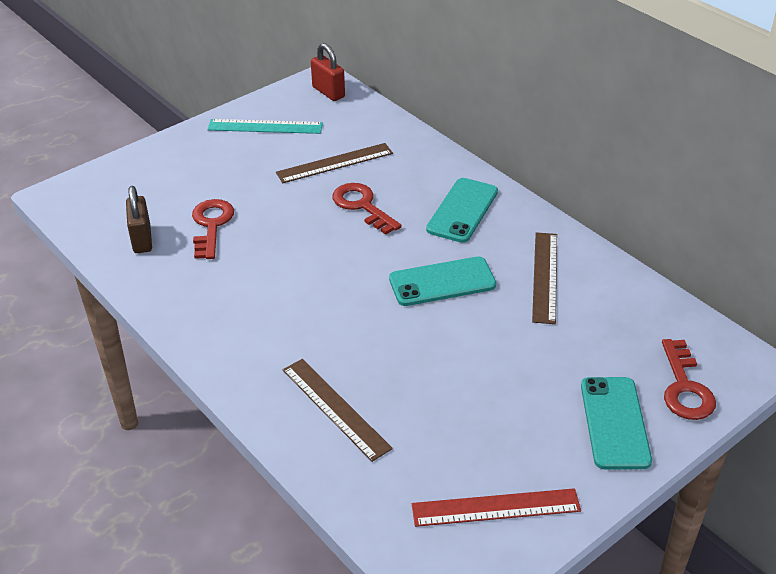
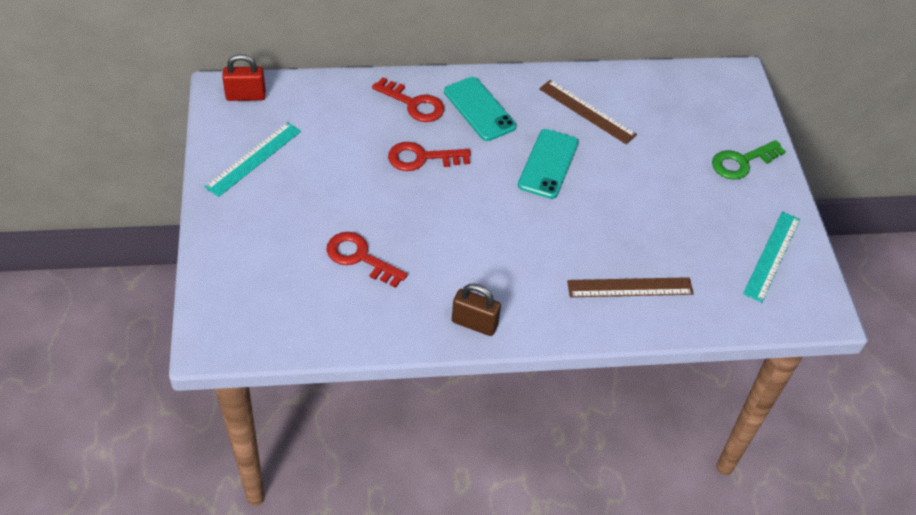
camera: 60 degrees left, 10 degrees up
brown padlock [126,186,152,253] -> brown padlock moved to [452,284,501,336]
brown ruler [276,143,393,183] -> none
red ruler [412,488,581,527] -> turquoise ruler [743,212,800,303]
turquoise phone [581,377,652,470] -> green key [712,140,786,180]
red key [662,339,716,420] -> red key moved to [372,77,444,122]

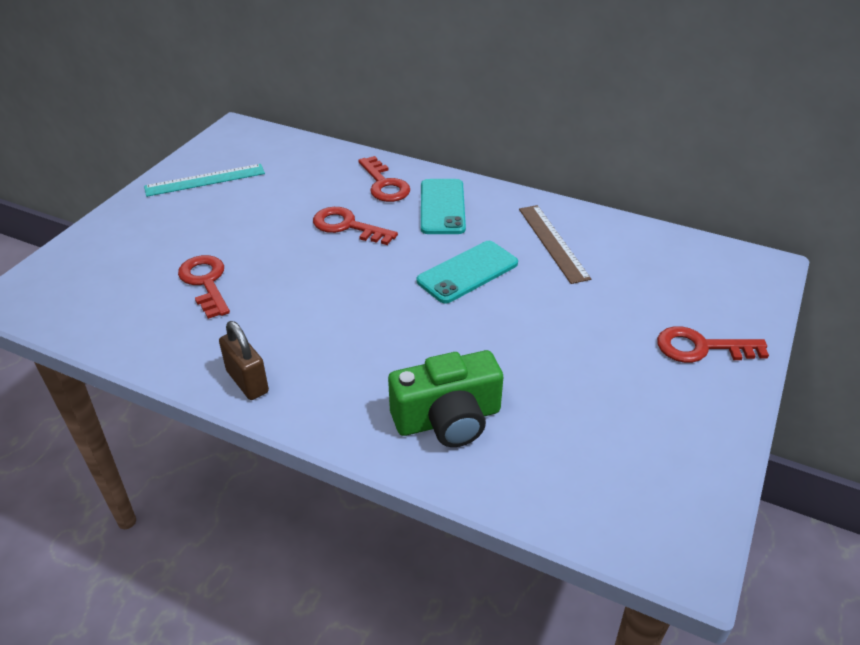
camera: 35 degrees right, 10 degrees down
red padlock [222,54,266,101] -> none
brown ruler [567,277,694,297] -> green camera [388,350,503,447]
green key [712,140,786,180] -> red key [657,326,769,363]
turquoise ruler [743,212,800,303] -> none

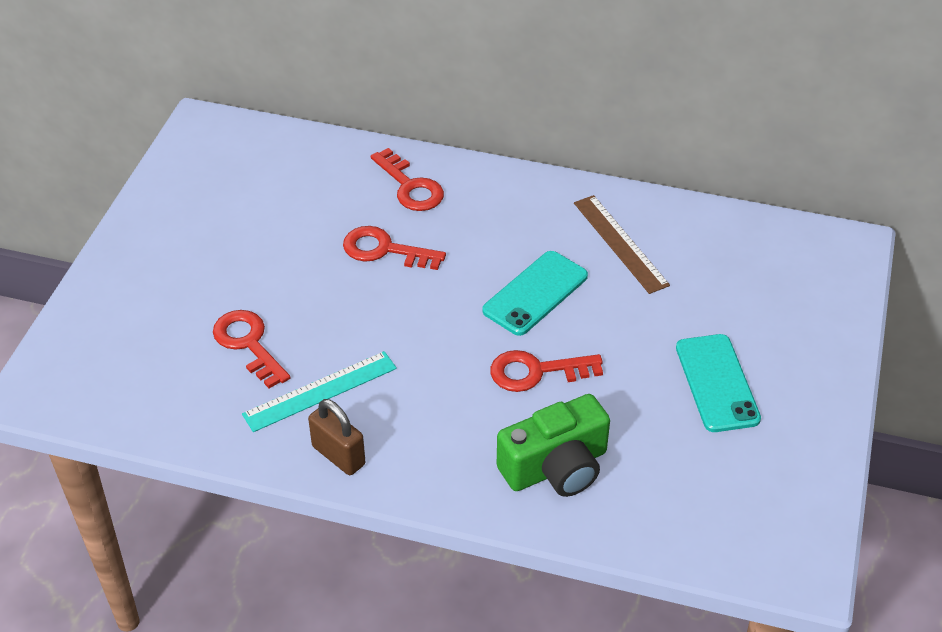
camera: 10 degrees left, 5 degrees up
turquoise ruler [144,164,265,197] -> turquoise ruler moved to [242,351,397,432]
turquoise phone [421,179,466,234] -> turquoise phone moved to [676,334,761,432]
red key [657,326,769,363] -> red key moved to [490,350,603,392]

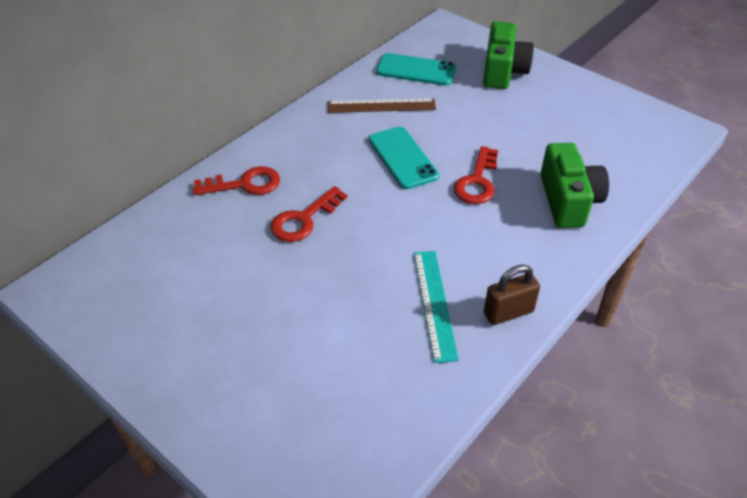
camera: 65 degrees left, 0 degrees up
red key [213,310,291,388] -> none
turquoise phone [676,334,761,432] -> turquoise phone moved to [376,53,456,86]
none -> green camera [483,21,534,89]

